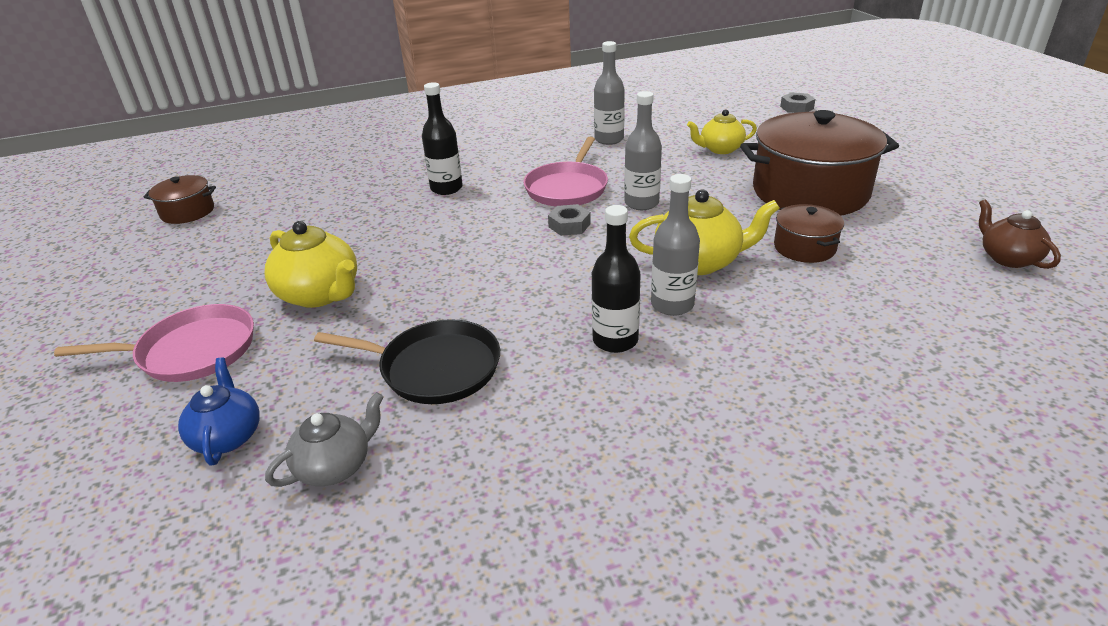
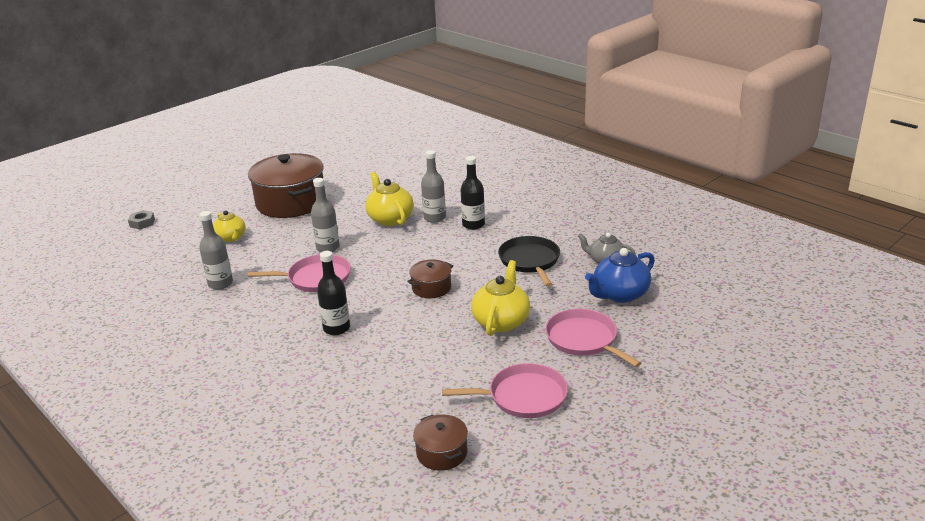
camera: 115 degrees left, 5 degrees down
blue teapot [178,357,260,466] -> blue teapot [585,248,655,303], size x1.51
grey nut [548,204,591,236] -> none
brown pot [774,204,844,263] -> brown pot moved to [407,259,453,298]
brown teapot [979,199,1061,269] -> none
none -> pink pan [442,363,568,418]

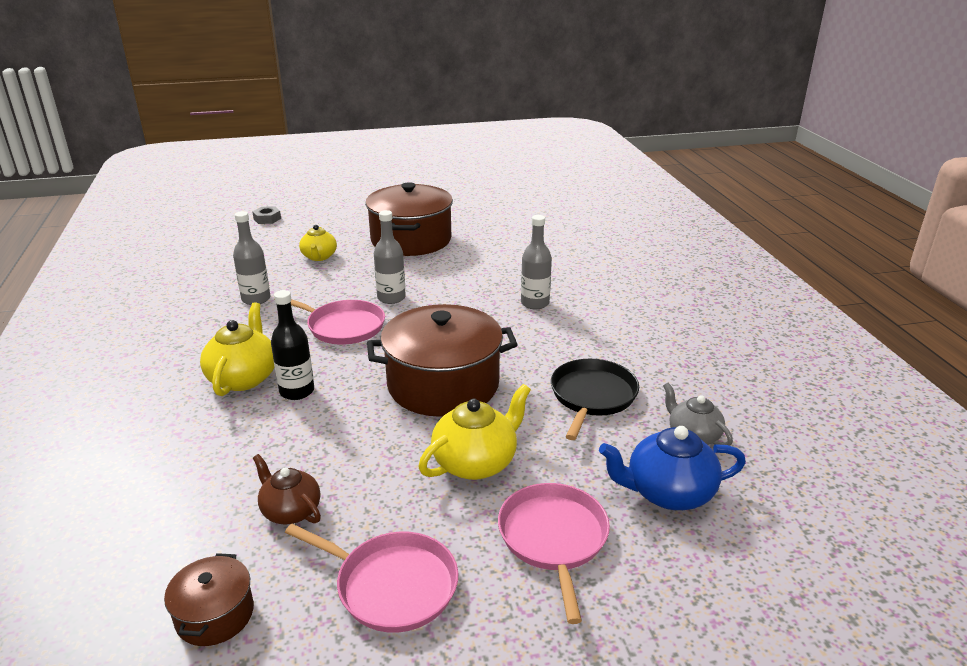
camera: 30 degrees right, 0 degrees up
yellow teapot [365,172,414,226] -> yellow teapot moved to [200,302,275,396]
brown pot [407,259,453,298] -> brown pot [367,304,518,417], size x2.12
black bottle [461,156,485,230] -> none
none -> brown teapot [253,454,321,524]

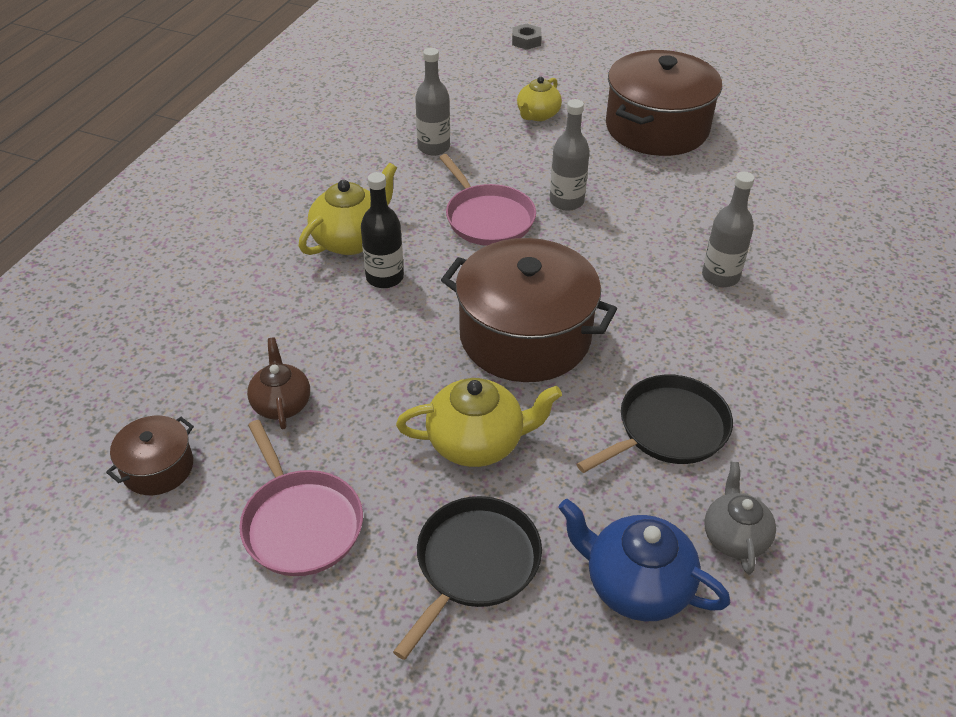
camera: 35 degrees right, 15 degrees up
pink pan [498,483,610,624] -> black pan [393,496,542,660]

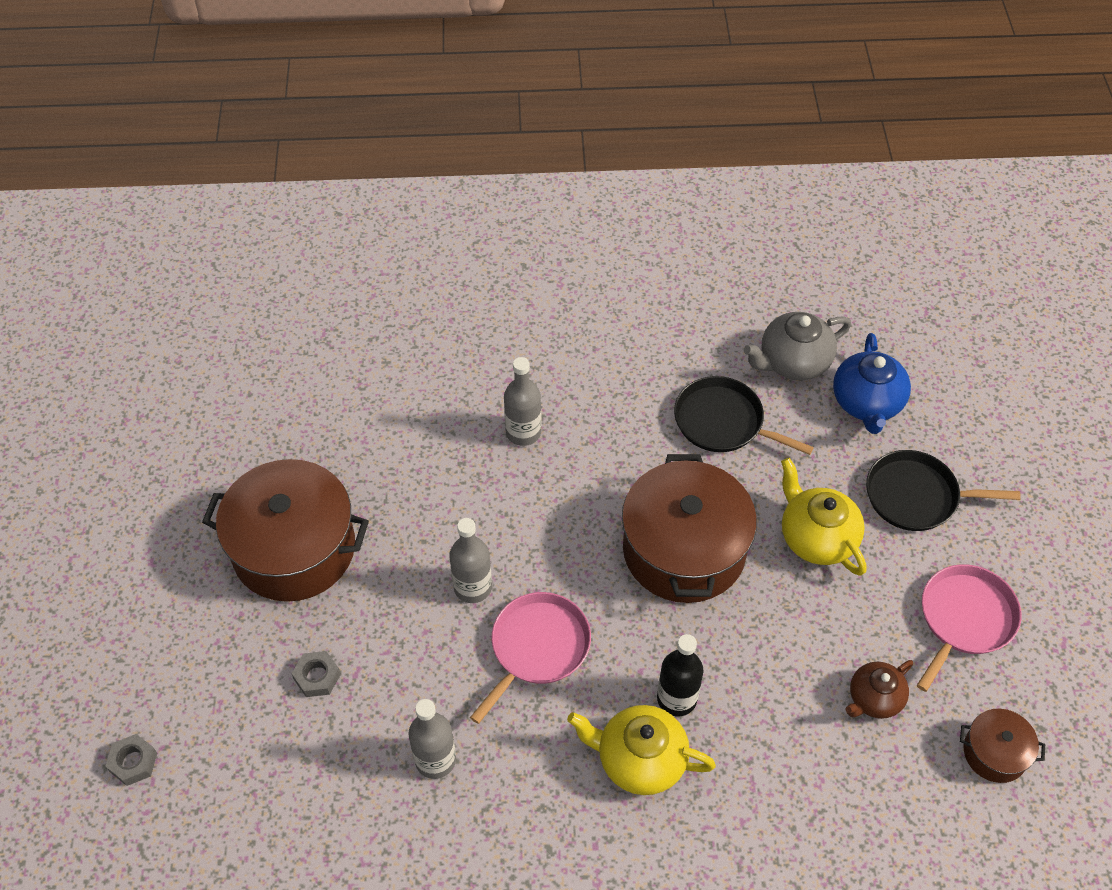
camera: 115 degrees left, 10 degrees up
yellow teapot [517,77,562,121] -> grey nut [292,651,341,697]
grey teapot [704,462,776,574] -> grey teapot [744,312,851,380], size x1.51

